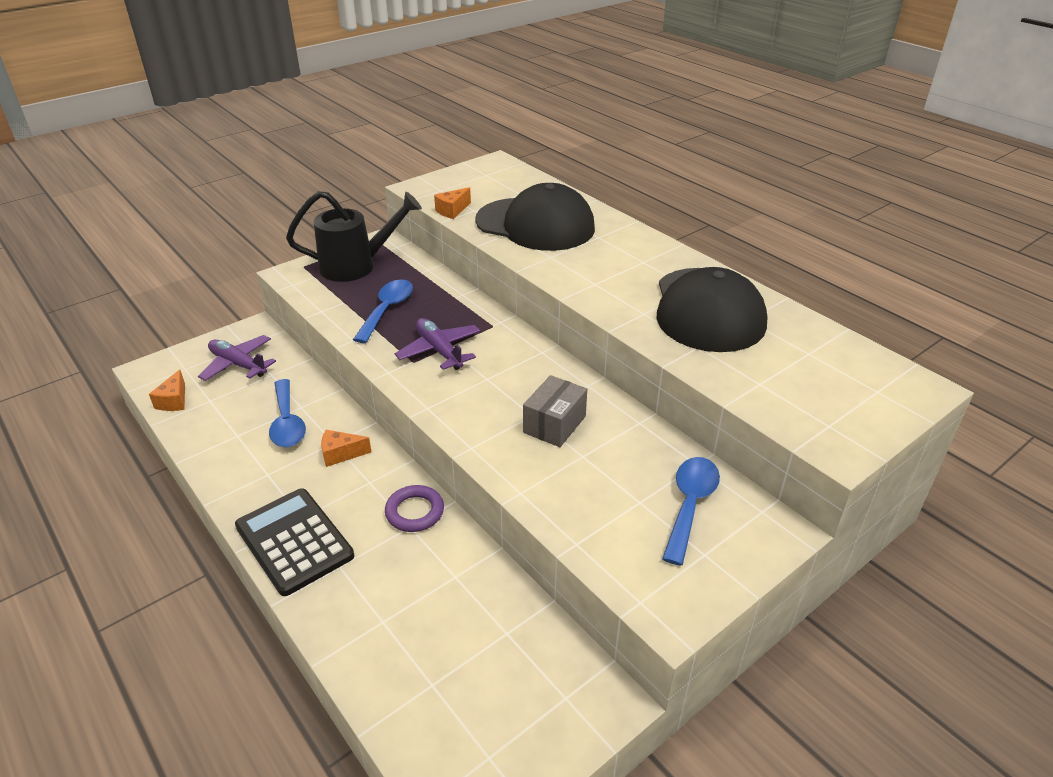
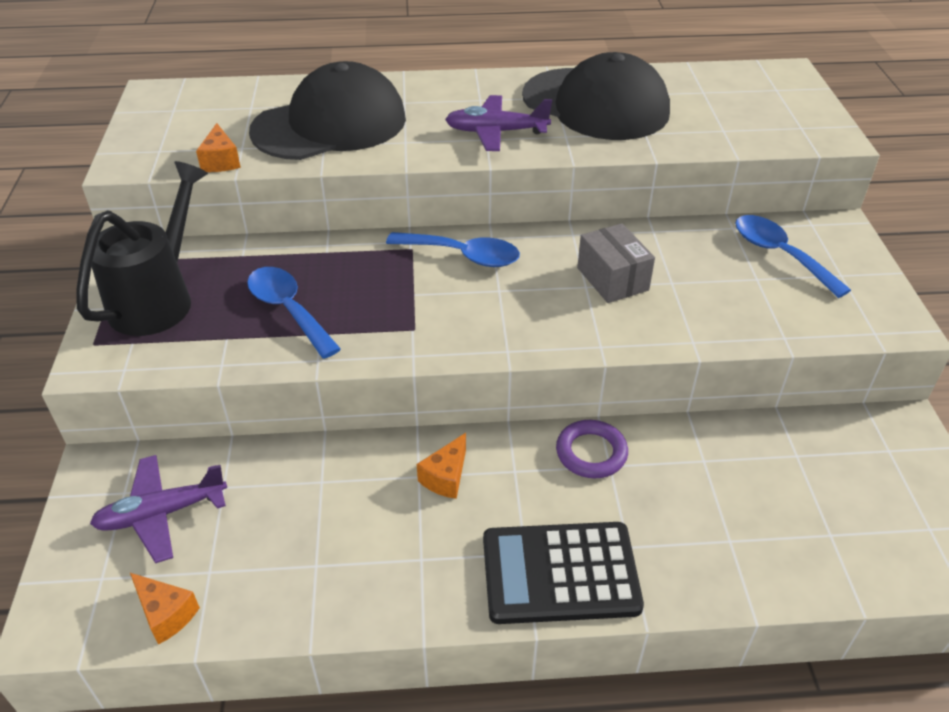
camera: 55 degrees left, 5 degrees up
blue spoon [269,379,306,447] -> blue spoon moved to [386,232,520,267]
purple plane [394,318,480,370] -> purple plane moved to [445,95,552,151]

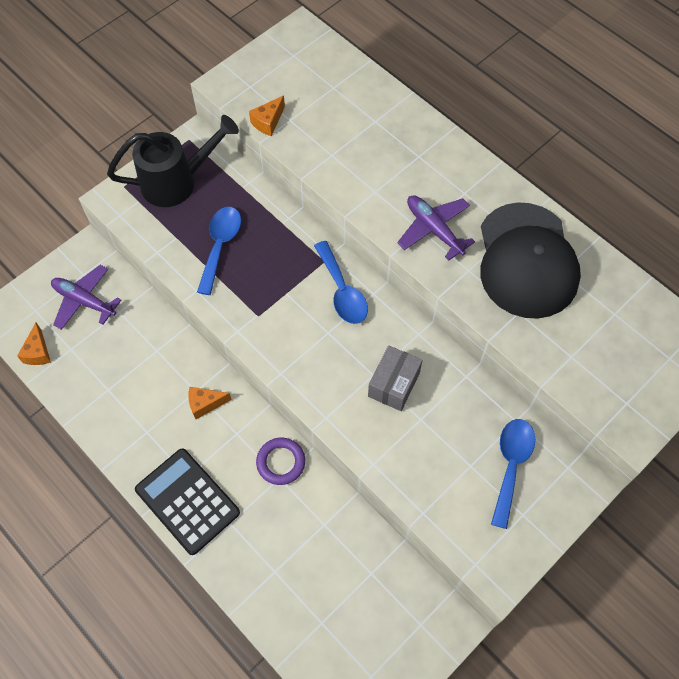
camera: 50 degrees right, 20 degrees up
black cap [249,61,406,160] -> none

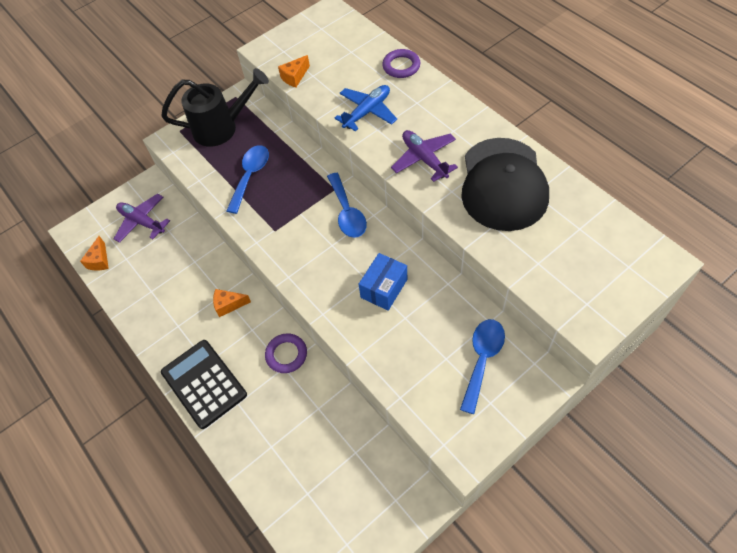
camera: 10 degrees right, 5 degrees down
grey box [368,346,422,411] -> blue box [359,253,407,311]
none -> blue plane [335,85,397,132]
none -> purple ring [382,49,420,78]

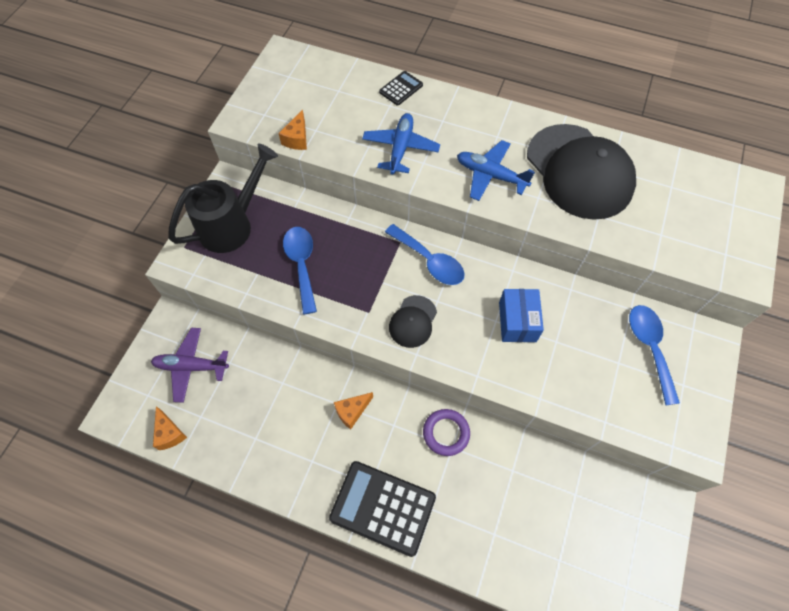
camera: 35 degrees left, 5 degrees up
purple ring [382,49,420,78] -> black calculator [379,71,423,106]
purple plane [391,130,458,182] -> blue plane [457,140,535,201]
none -> black cap [389,295,437,348]

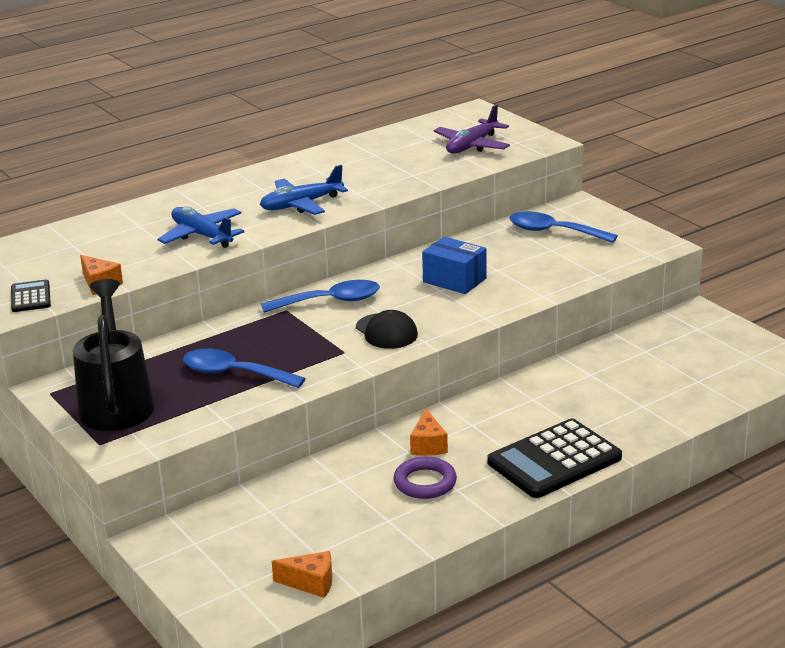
camera: 55 degrees left, 35 degrees down
purple plane [151,328,229,403] -> purple plane moved to [434,105,510,154]
black calculator [379,71,423,106] -> black calculator moved to [11,280,51,312]
purple ring [423,409,470,456] -> purple ring moved to [393,456,457,499]
black cap [527,124,636,220] -> none

